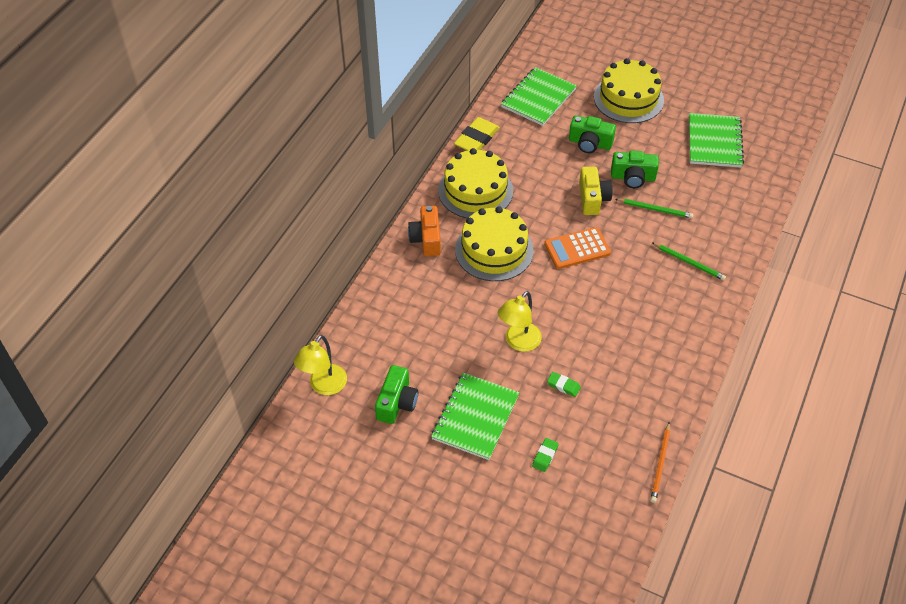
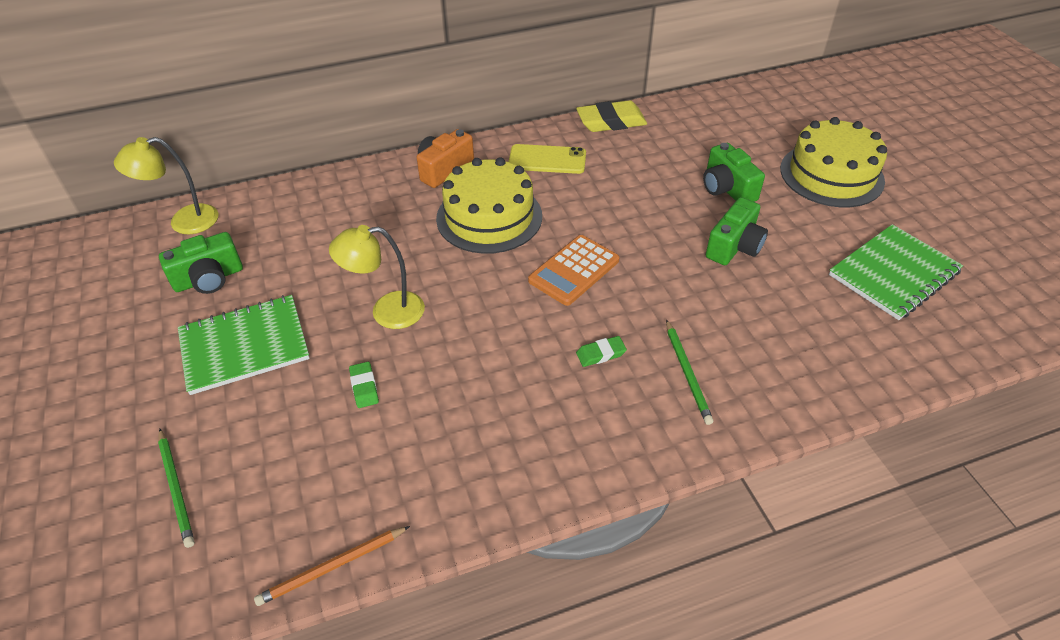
camera: 45 degrees right, 5 degrees down
yellow cake [438,148,513,218] -> yellow phone [508,144,586,174]
green notebook [501,67,577,126] -> none
green eraser [532,438,559,472] -> green eraser moved to [576,336,627,367]
orange calculator [544,227,611,269] -> orange calculator turned 75 degrees counterclockwise [528,235,619,306]
yellow camera [579,167,613,215] -> none
green camera [611,151,659,188] -> green camera turned 105 degrees counterclockwise [706,197,768,265]
green pencil [615,199,693,218] -> green pencil moved to [158,429,195,548]

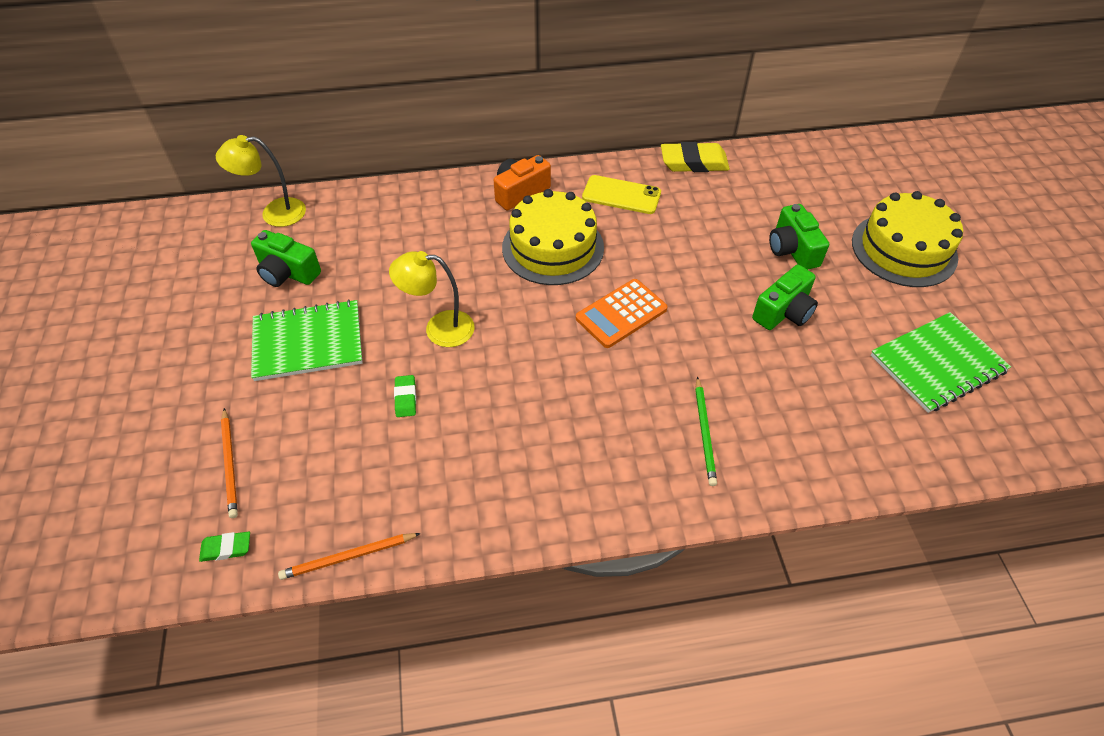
camera: 10 degrees right, 5 degrees up
green pencil [158,429,195,548] -> orange pencil [221,408,238,518]
green camera [159,232,243,294] -> green camera turned 45 degrees clockwise [251,230,321,287]
green eraser [576,336,627,367] -> green eraser moved to [199,532,250,562]

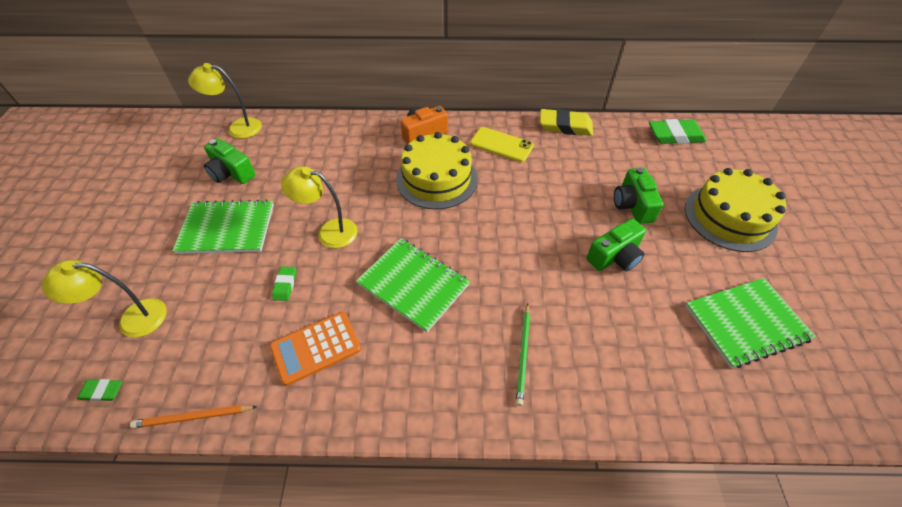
camera: 10 degrees right, 0 degrees up
orange pencil [221,408,238,518] -> yellow lamp [42,260,167,337]
orange calculator [576,279,668,348] -> orange calculator moved to [270,312,361,386]
none -> green notebook [356,238,470,332]
none -> green eraser [649,119,706,144]

